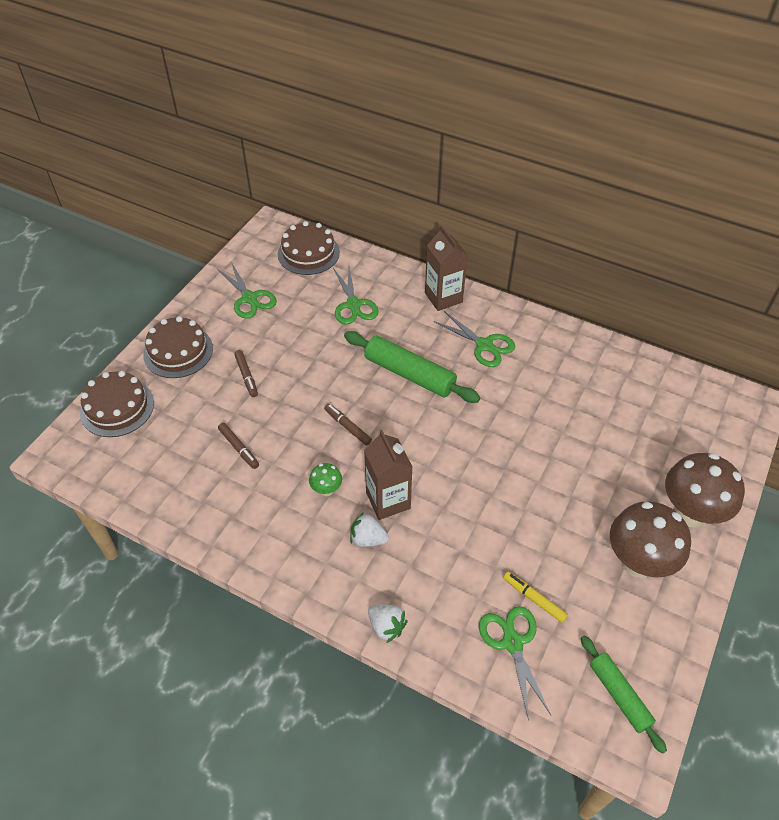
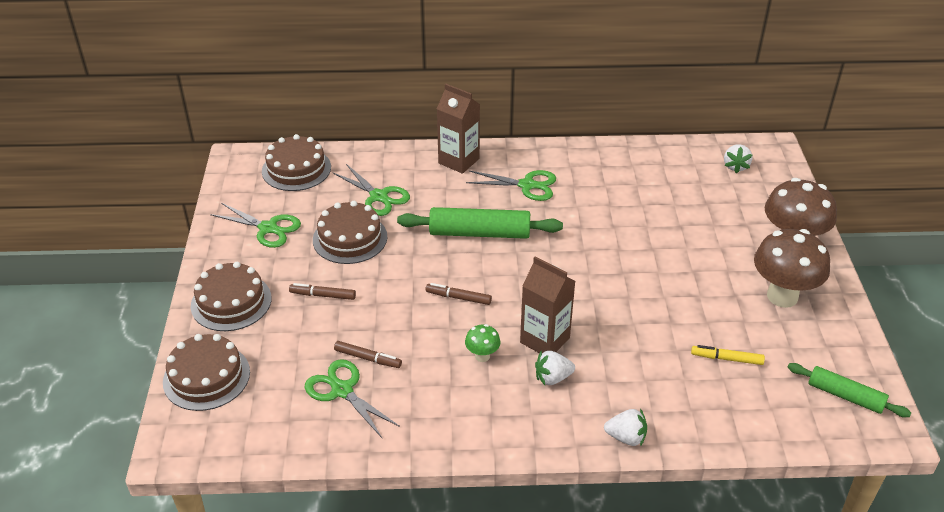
camera: 30 degrees left, 10 degrees down
brown marker [234,350,258,397] -> brown marker turned 150 degrees clockwise [289,283,356,300]
green scissors [479,606,551,721] -> green scissors moved to [305,359,400,438]
none -> brown cake [313,201,387,264]
none -> white strawberry [724,144,752,173]

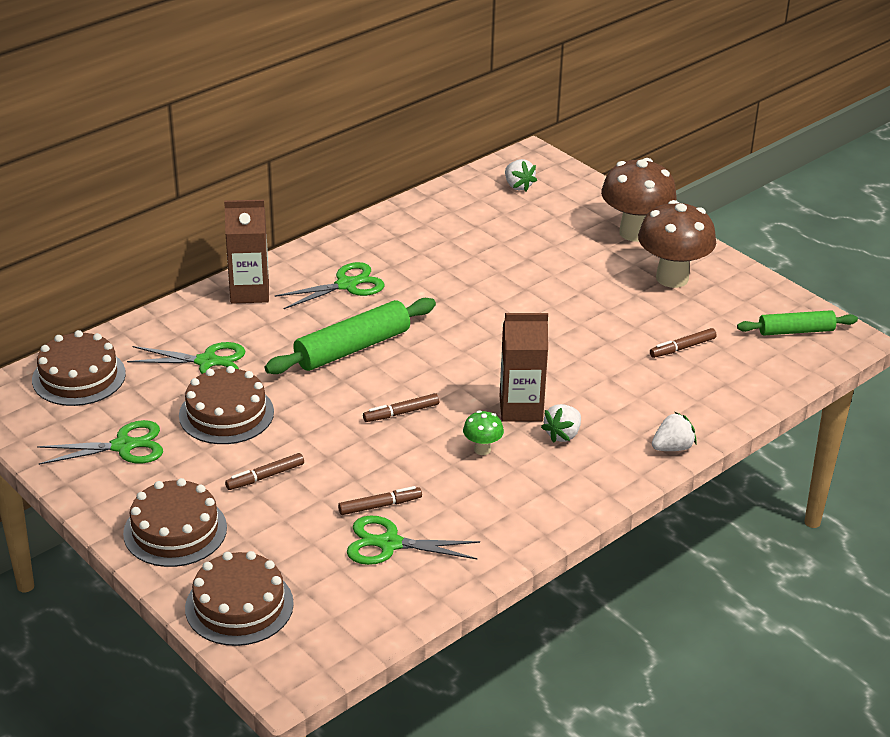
camera: 40 degrees left, 5 degrees down
yellow marker [691,345,765,365] -> brown marker [650,328,717,358]

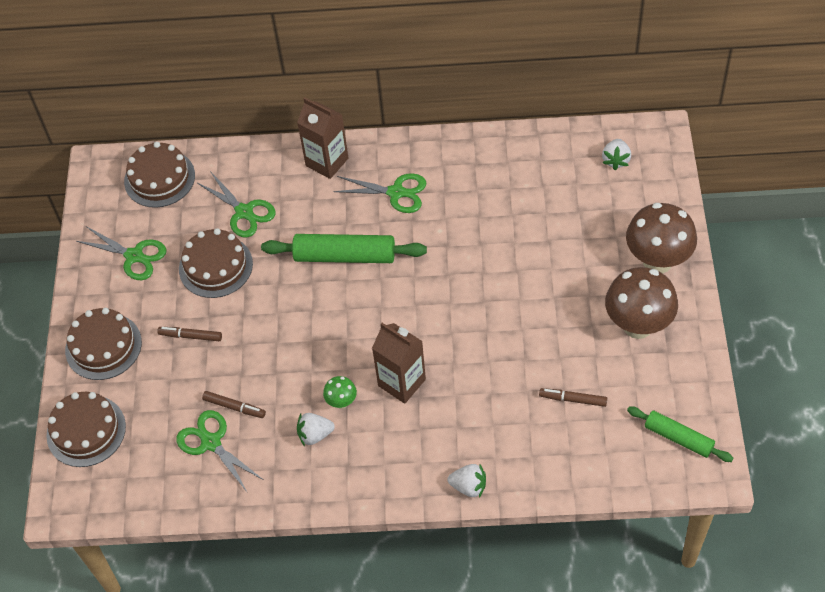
camera: 45 degrees right, 20 degrees up
brown marker [363,393,439,422] -> none
white strawberry [541,404,581,443] -> white strawberry moved to [297,413,335,446]

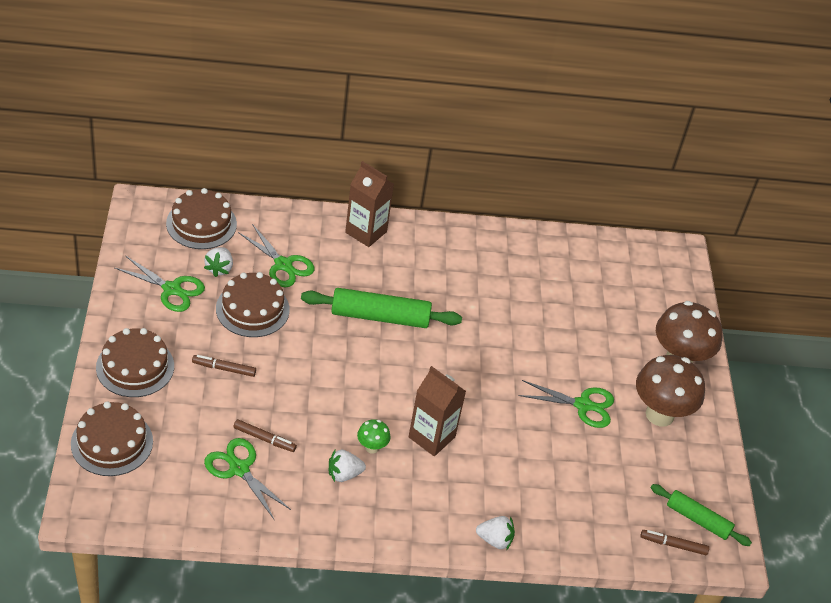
camera: 10 degrees left, 10 degrees down
green scissors [333,173,426,213] -> green scissors moved to [518,380,614,428]
brown marker [539,388,607,407] -> brown marker moved to [641,530,709,555]
white strawberry [602,139,631,170] -> white strawberry moved to [204,247,233,277]

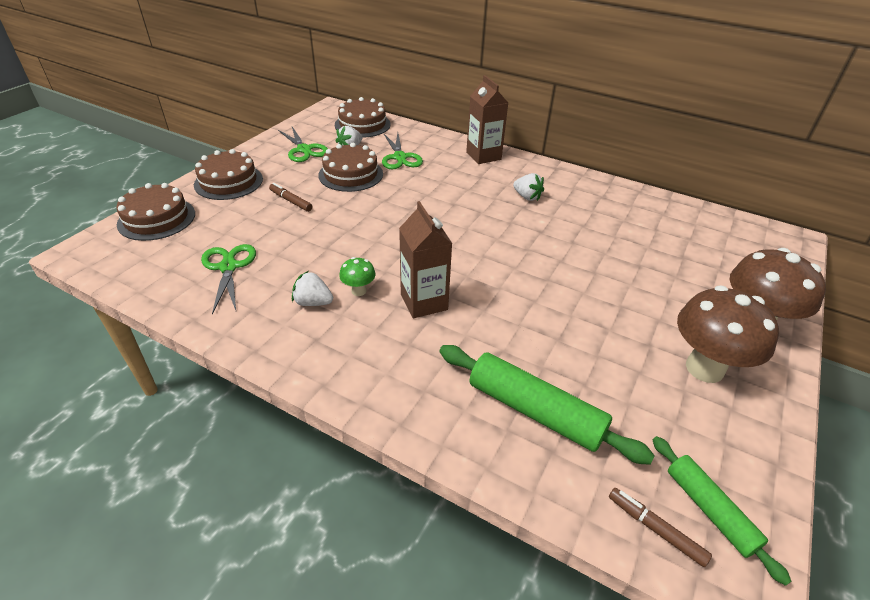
camera: 35 degrees right, 5 degrees down
brown marker [233,419,297,452] -> none
green rolling pin [301,288,462,328] -> green rolling pin moved to [439,345,655,465]
white strawberry [476,516,515,551] -> white strawberry moved to [513,173,544,201]
green scissors [518,380,614,428] -> none

